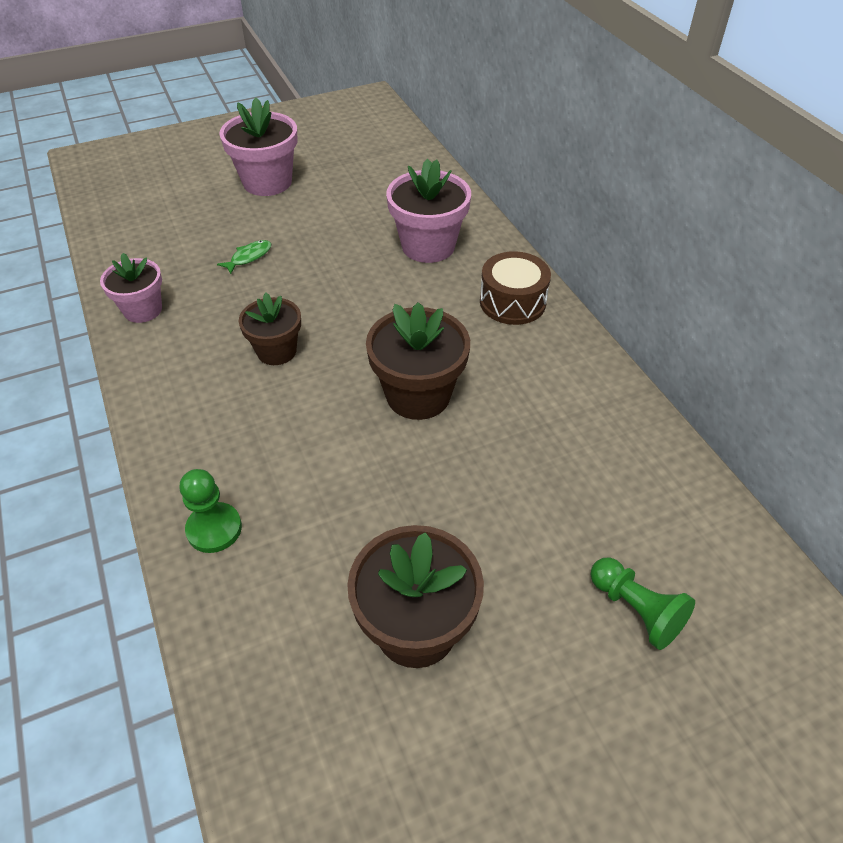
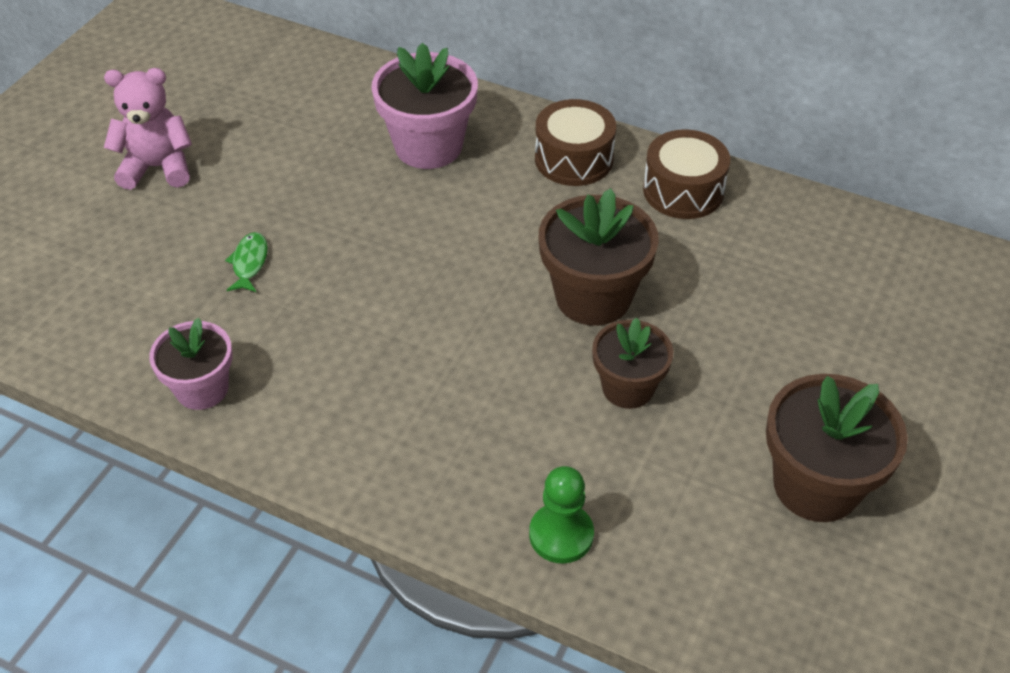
camera: 40 degrees left, 0 degrees up
pink flower pot [219,98,298,196] -> pink teddy bear [104,68,192,190]
brown flower pot [239,293,301,365] -> brown flower pot moved to [592,317,673,409]
green pawn [591,557,695,650] -> none
none -> brown drum [643,129,730,219]

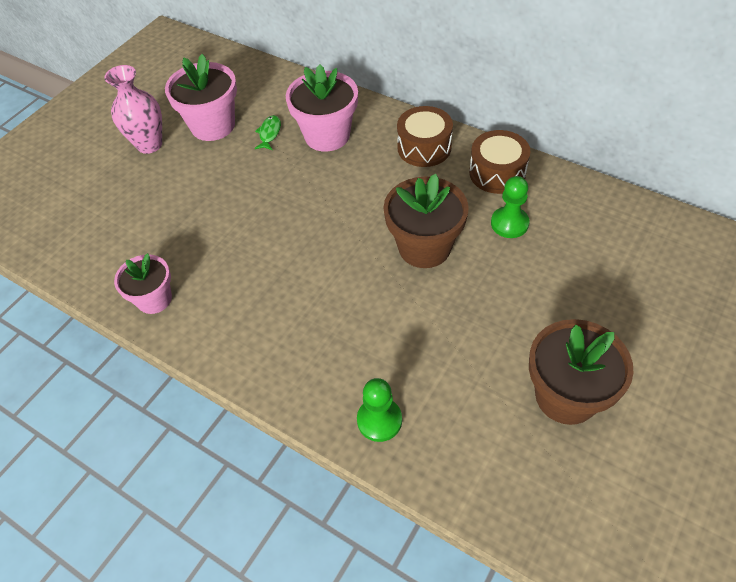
camera: 10 degrees right, 5 degrees up
pink teddy bear [104,68,192,190] -> pink vase [104,65,162,154]
green fish [225,232,268,292] -> green fish moved to [255,115,281,150]
brown flower pot [592,317,673,409] -> none
none -> pink flower pot [165,54,237,141]
none -> green pawn [491,176,530,238]

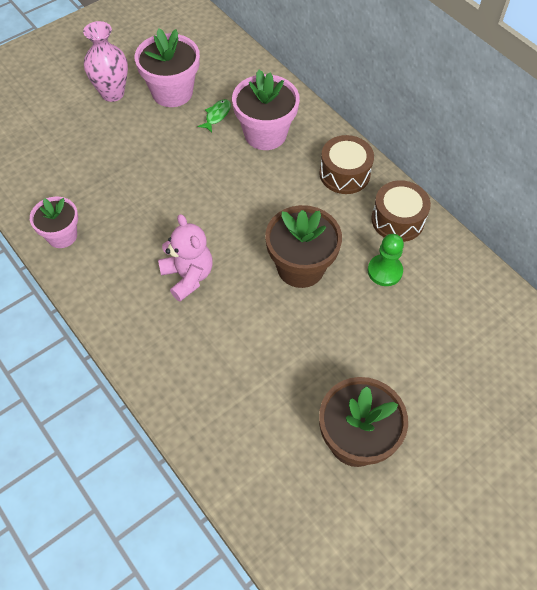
camera: 15 degrees right, 5 degrees up
green pawn [357,378,402,442] -> none
none -> pink teddy bear [158,214,213,302]

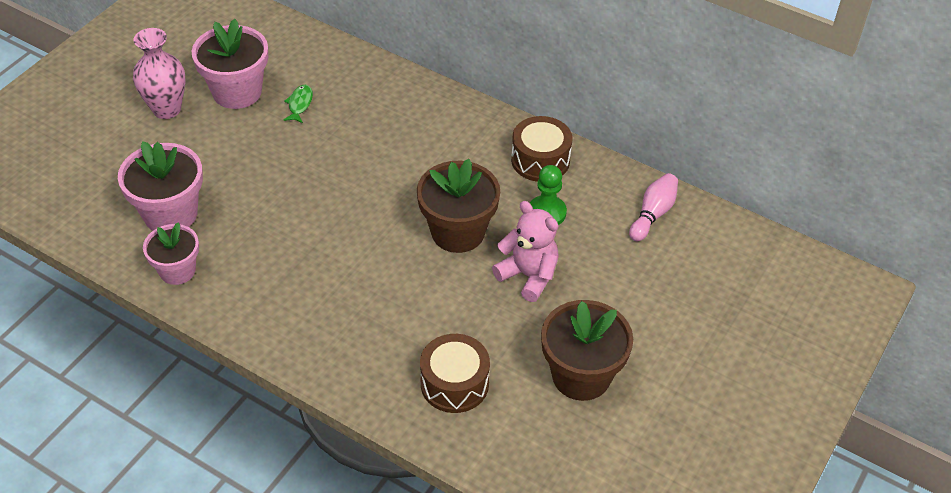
camera: 20 degrees left, 10 degrees down
pink teddy bear [158,214,213,302] -> pink teddy bear moved to [492,201,559,302]
pink flower pot [232,70,300,150] -> pink flower pot moved to [118,141,203,231]
brown drum [319,135,374,194] -> brown drum moved to [420,334,490,413]
none -> pink bowling pin [629,173,678,241]

